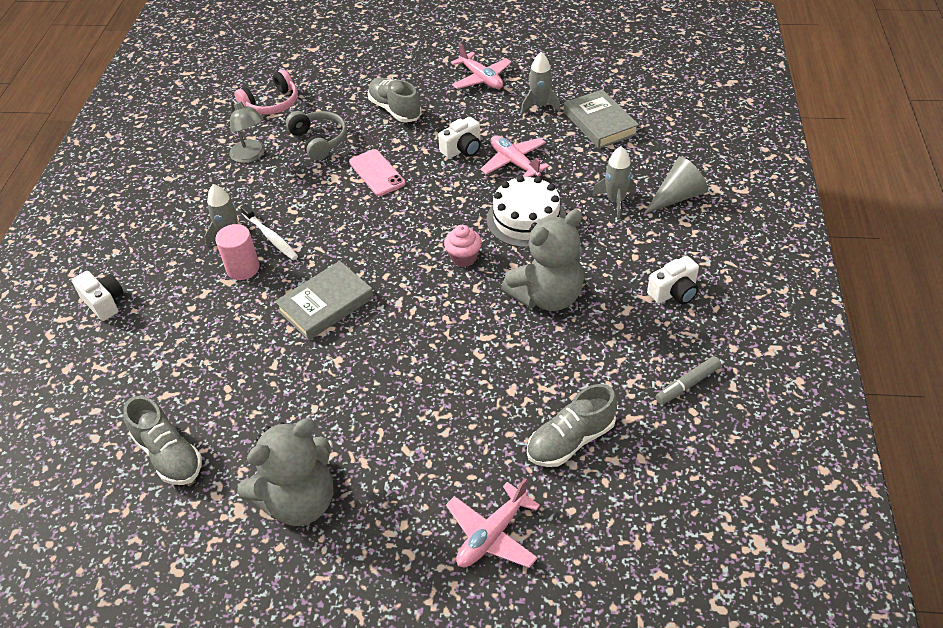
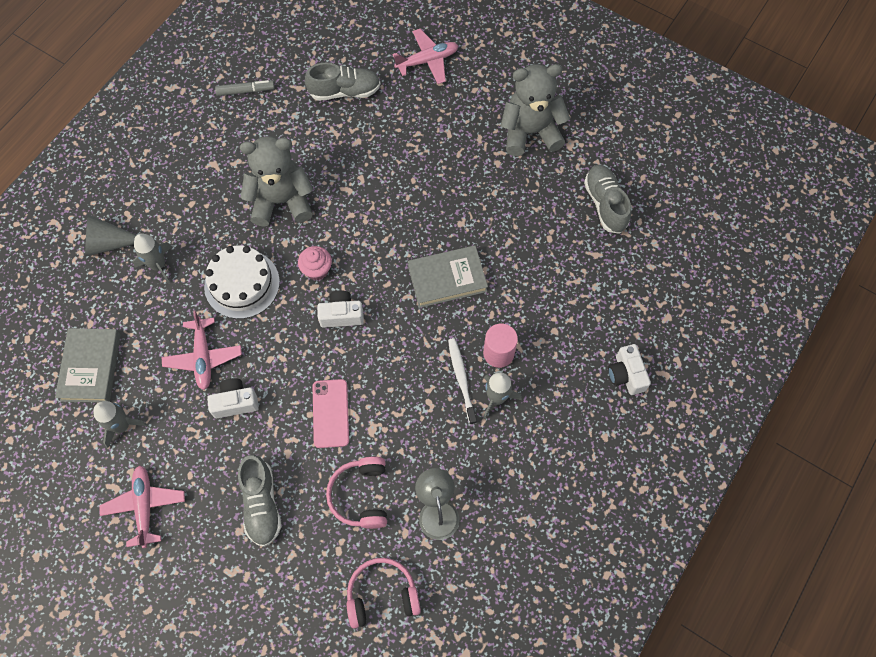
camera: 155 degrees left, 20 degrees up
grey headphones [286,111,347,161] -> pink headphones [326,457,387,529]
white camera [647,256,699,304] -> white camera moved to [317,290,364,328]

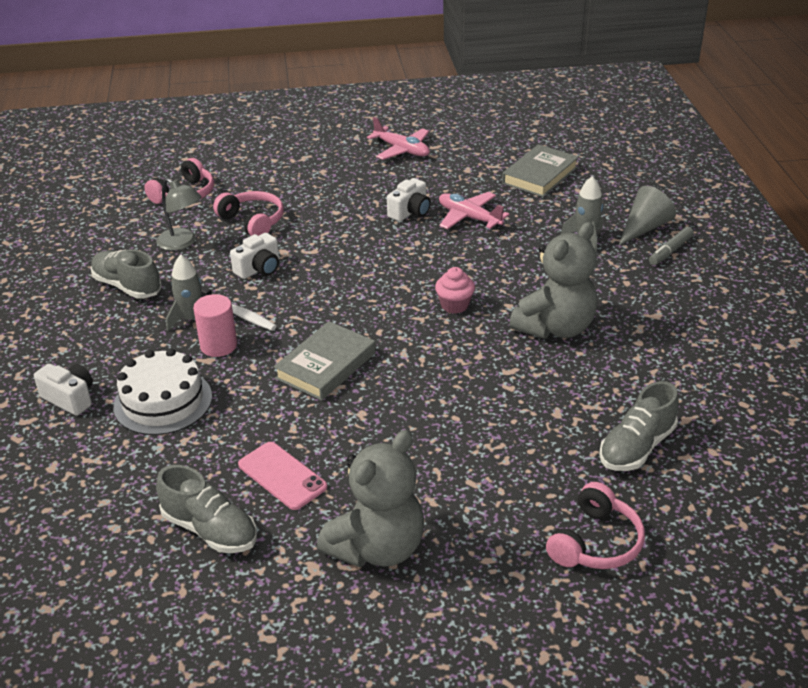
camera: 140 degrees right, 30 degrees down
grey book [55,328,121,402] -> grey book turned 75 degrees clockwise [502,144,579,197]
grey rocket [94,401,148,448] -> none
white cake [204,246,280,319] -> white cake moved to [113,348,212,435]
grey marker [215,80,275,96] -> grey marker moved to [649,227,694,265]
grey shoe [238,455,282,547] -> grey shoe moved to [91,250,162,299]
pink phone [313,379,349,448] -> pink phone moved to [238,442,327,510]
white camera [317,290,364,328] -> white camera moved to [230,233,279,279]
pink plane [392,29,458,84] -> pink headphones [546,482,645,569]

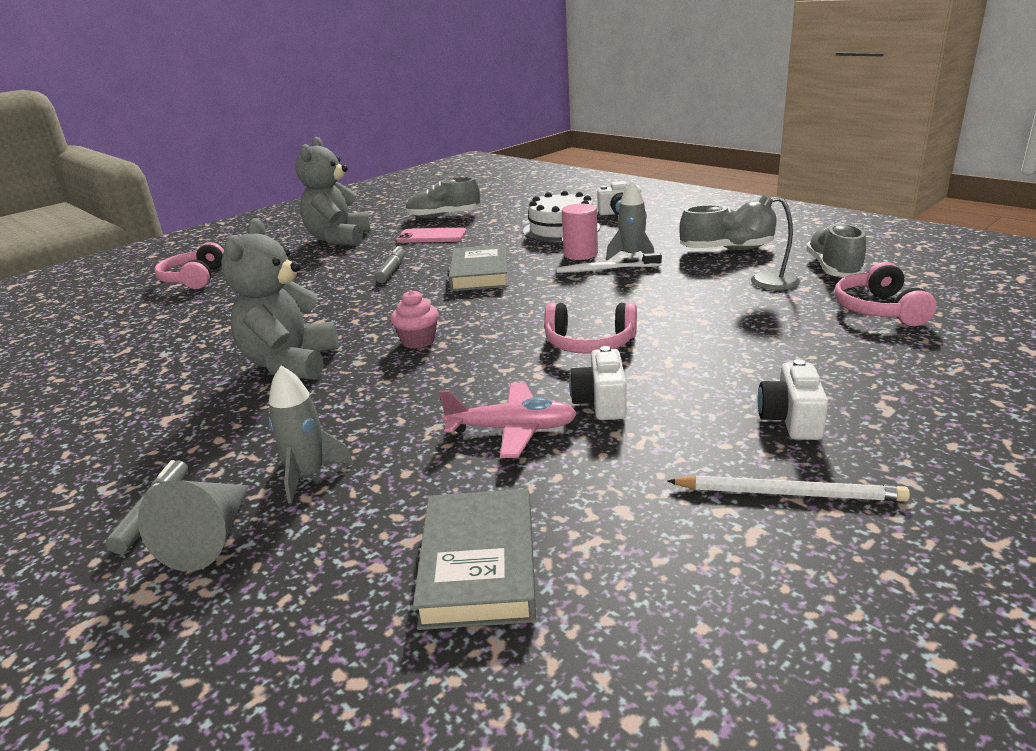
camera: 145 degrees right, 10 degrees down
pink headphones [213,191,284,236] -> pink headphones moved to [544,303,637,354]
white camera [230,233,279,279] -> white camera moved to [757,359,828,440]
pink plane [367,117,430,160] -> white pencil [667,475,910,502]
grey shoe [599,381,679,471] -> grey shoe moved to [806,222,866,277]
none -> grey marker [375,246,405,283]

